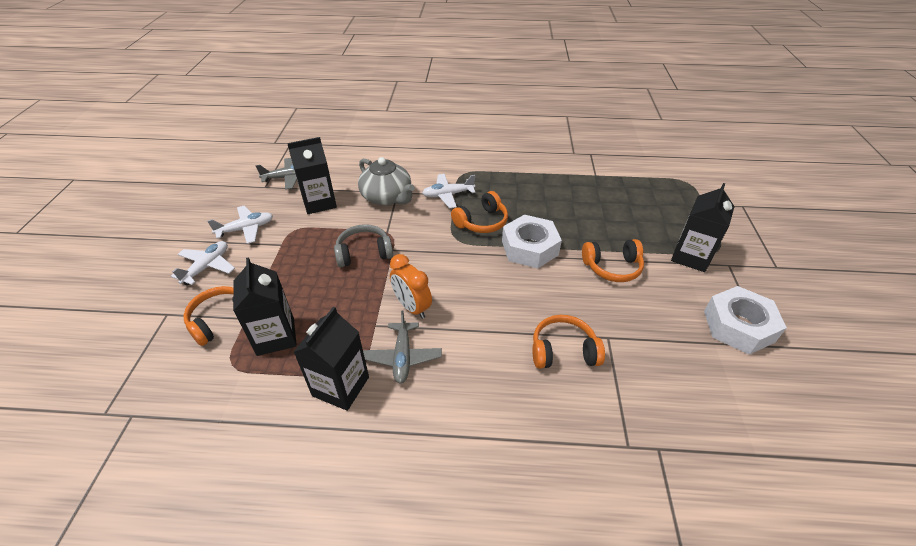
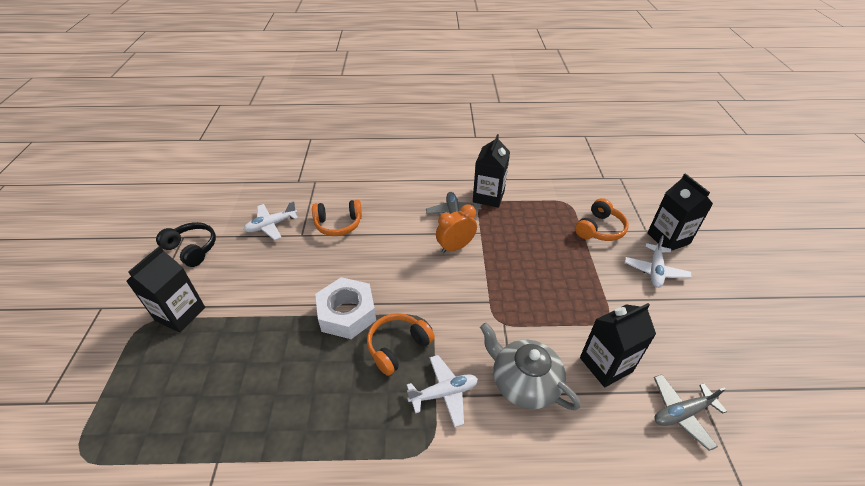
camera: 175 degrees right, 0 degrees up
white plane [207,206,273,244] -> white plane moved to [244,201,298,240]
black carton [233,257,297,356] -> black carton moved to [647,173,713,251]
grey headphones [334,224,393,267] -> none
orange clock [390,254,432,319] -> orange clock turned 75 degrees counterclockwise [436,204,477,253]
orange headphones [582,239,644,282] -> none
white nut [704,286,787,355] -> black headphones [156,222,216,267]

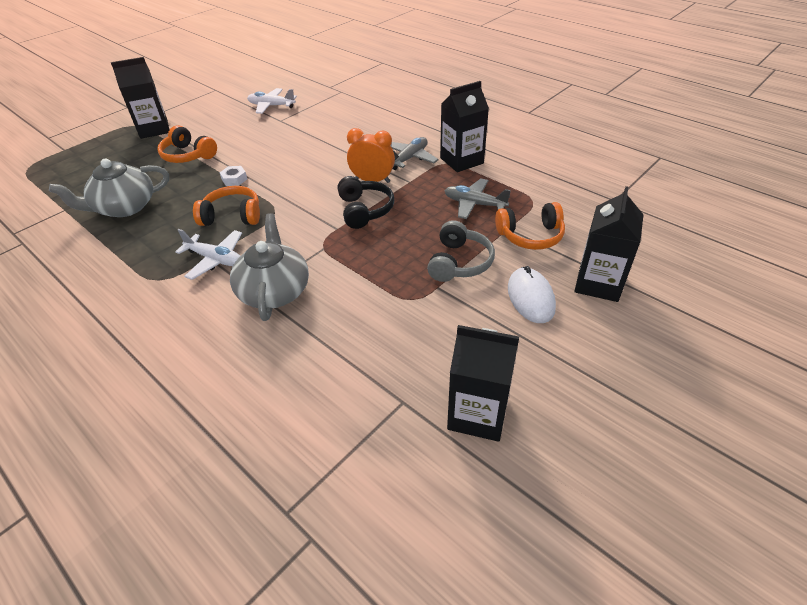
camera: 45 degrees right, 0 degrees up
black headphones [156,222,216,267] -> black headphones moved to [338,176,394,229]
orange headphones [312,200,362,236] -> orange headphones moved to [158,125,217,163]
white nut [315,277,376,339] -> white nut [220,166,247,186], size x0.43
black carton [580,303,656,387] -> black carton moved to [447,325,519,442]
white plane [625,235,691,288] -> white mouse [508,266,556,323]
grey plane [654,374,727,451] -> grey plane moved to [445,178,511,219]
none -> grey teapot [49,158,169,217]
none -> grey headphones [427,220,495,282]

